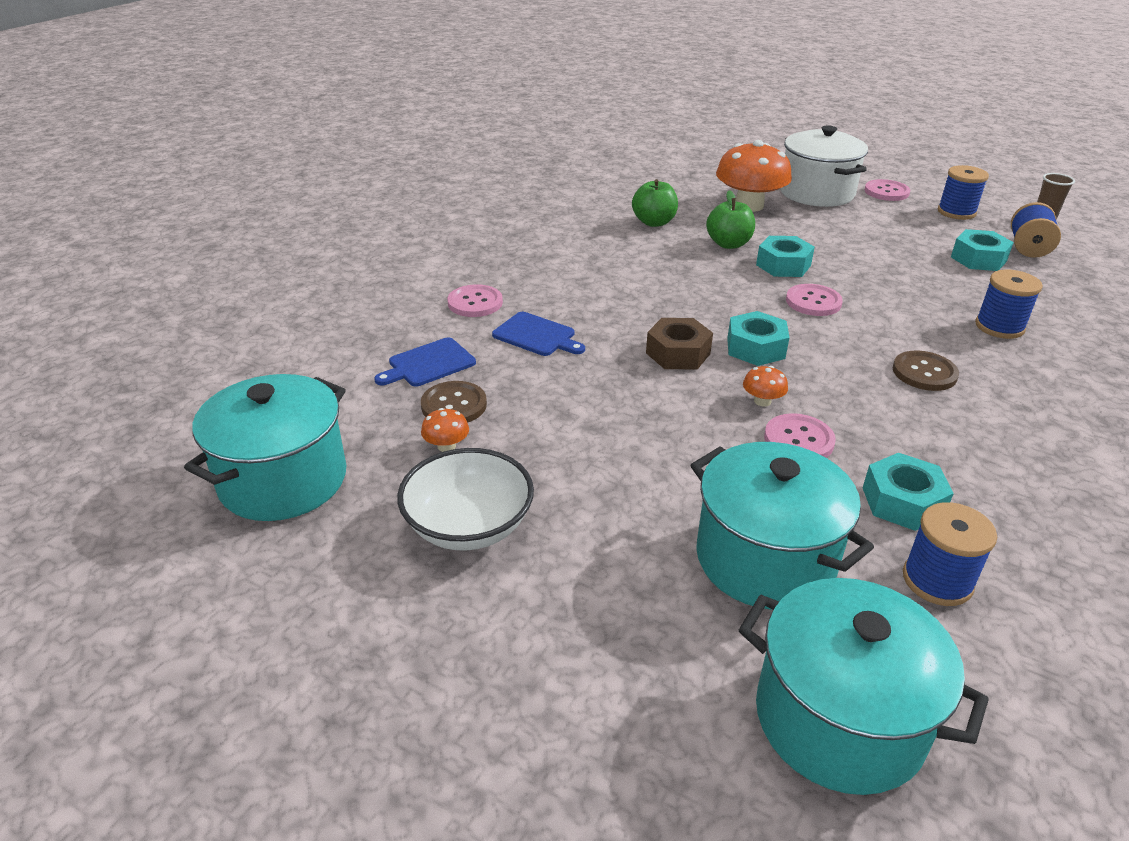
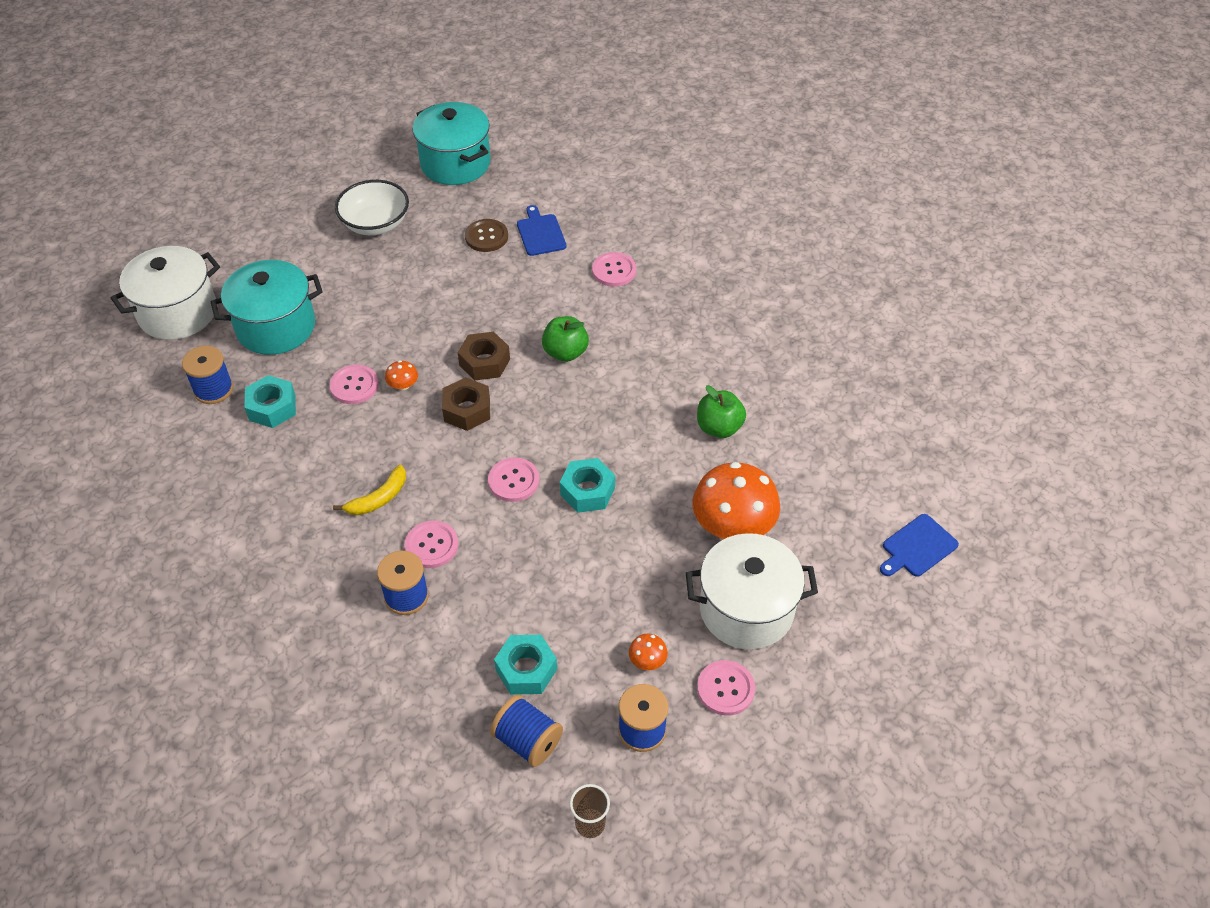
camera: 110 degrees right, 15 degrees up
orange mushroom [421,408,469,452] -> orange mushroom moved to [629,633,668,670]
blue cutting board [492,312,585,356] -> blue cutting board moved to [880,514,959,577]
green apple [706,190,755,249] -> green apple moved to [542,316,589,362]
turquoise nut [727,311,790,366] -> brown nut [442,377,490,431]
turquoise pot [739,578,989,795] -> white pot [111,246,220,340]
brown button [893,351,959,391] -> yellow banana [333,465,406,515]
none -> pink button [404,521,458,568]

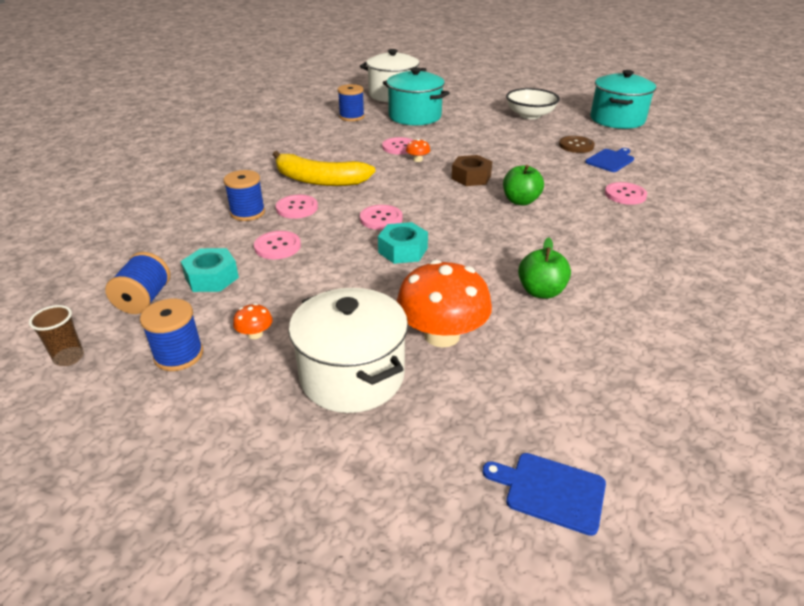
camera: 60 degrees right, 15 degrees down
turquoise nut [244,375,296,428] -> none
yellow banana [333,465,406,515] -> yellow banana [272,151,375,186], size x1.86
brown nut [442,377,490,431] -> none
pink button [697,660,755,716] -> pink button moved to [254,231,301,259]

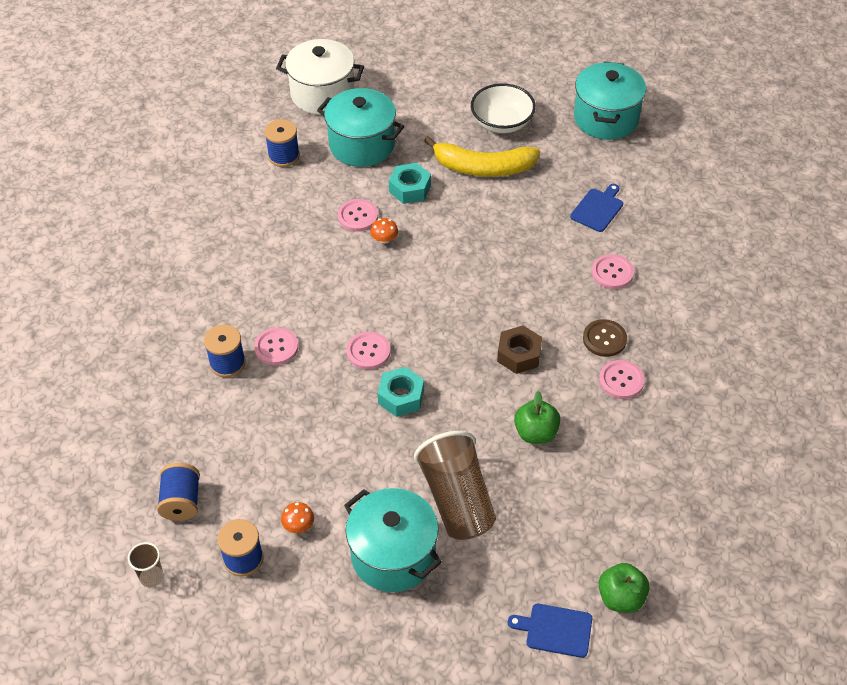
camera: 10 degrees left, 15 degrees up
turquoise nut [181,248,239,292] -> turquoise nut moved to [389,163,431,204]
pink button [254,231,301,259] -> pink button moved to [599,360,645,399]
yellow banana [272,151,375,186] -> yellow banana moved to [424,136,540,177]
white pot [289,288,408,413] -> turquoise pot [344,488,442,592]
orange mushroom [396,260,492,348] -> brown cup [414,431,496,540]
brown nut [451,155,493,186] -> brown nut moved to [497,325,542,374]
green apple [503,165,544,206] -> green apple moved to [599,563,650,613]
brown button [559,136,595,153] -> brown button moved to [583,319,627,357]

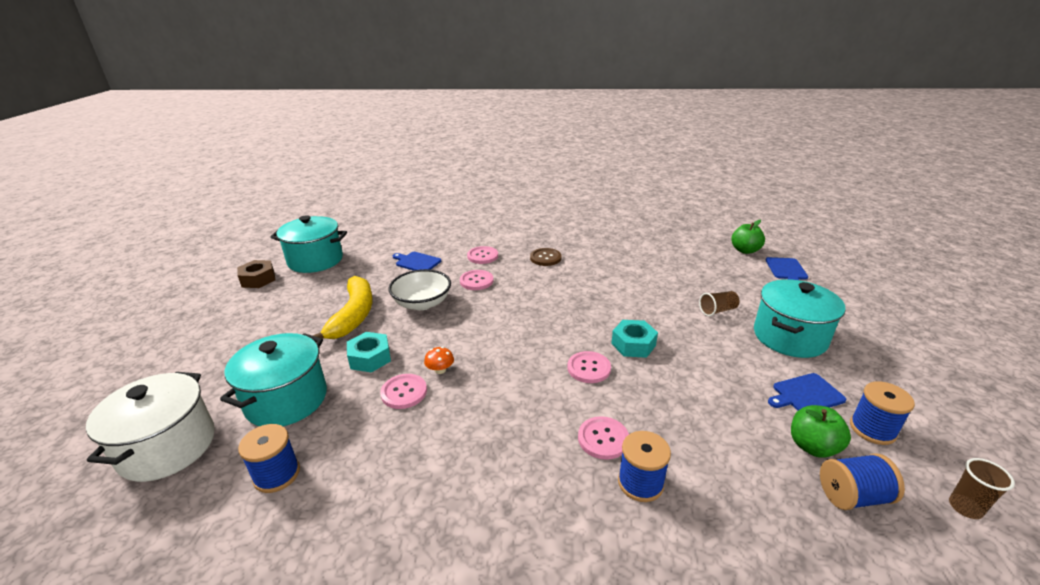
camera: 95 degrees left, 20 degrees down
orange mushroom [281,502,314,533] -> blue cutting board [768,373,847,411]
brown cup [414,431,496,540] -> brown cup [699,291,740,316], size x0.47
white bowl [471,83,536,133] -> white bowl moved to [389,269,451,310]
brown nut [497,325,542,374] -> brown nut moved to [237,260,276,288]
green apple [514,391,560,444] -> green apple moved to [791,405,851,458]
pink button [599,360,645,399] -> pink button moved to [460,270,494,290]

